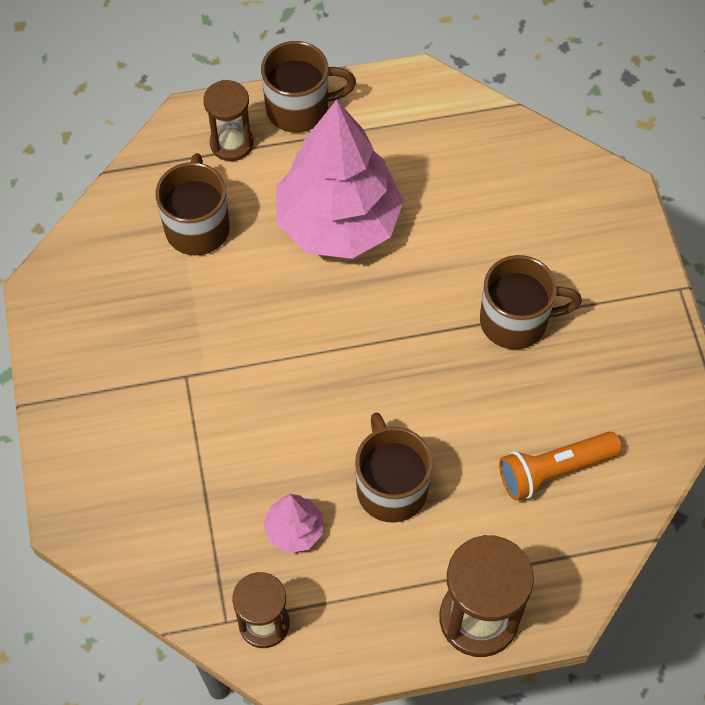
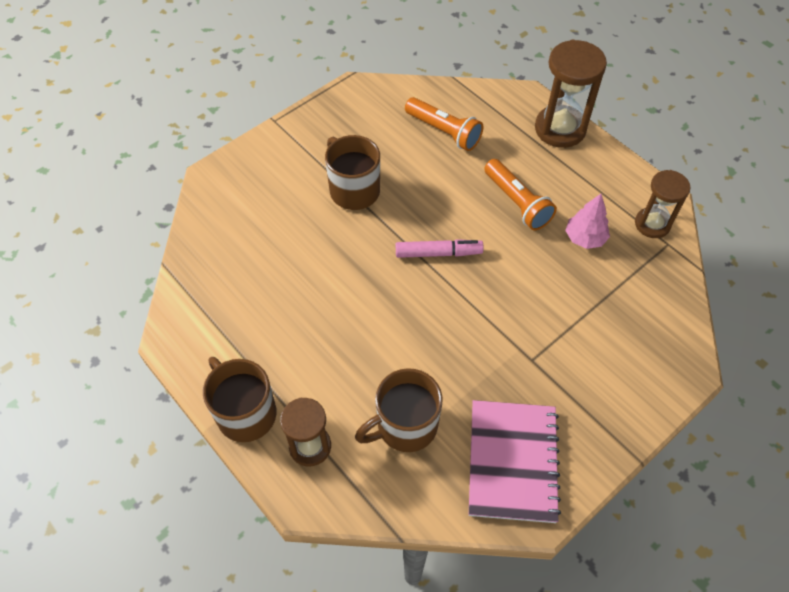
camera: 120 degrees left, 5 degrees down
pink tree [276,100,404,259] -> none
brown mug [355,412,433,523] -> orange flashlight [484,159,557,230]
none -> pink marker [396,239,484,258]
none -> pink notebook [469,400,561,523]

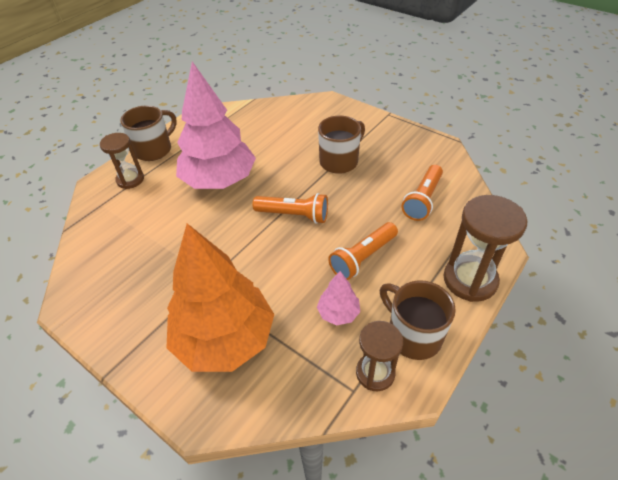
camera: 80 degrees right, 10 degrees down
brown mug [355,368,443,452] -> brown mug moved to [380,280,456,360]
pink marker [396,239,484,258] -> orange flashlight [253,193,328,224]
pink notebook [469,400,561,523] -> none
none -> orange tree [166,223,275,372]
none -> pink tree [176,61,256,189]

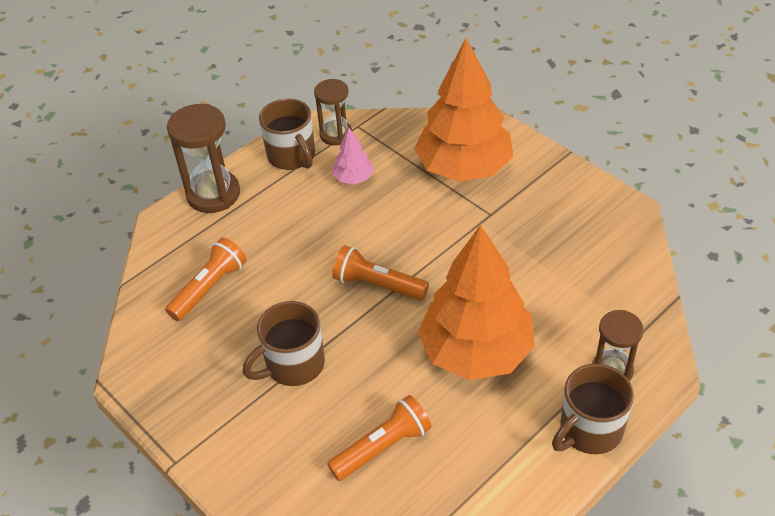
camera: 170 degrees left, 0 degrees up
pink tree [176,61,256,189] -> orange tree [418,225,535,380]
orange flashlight [328,222,398,280] -> orange flashlight moved to [327,395,432,481]

